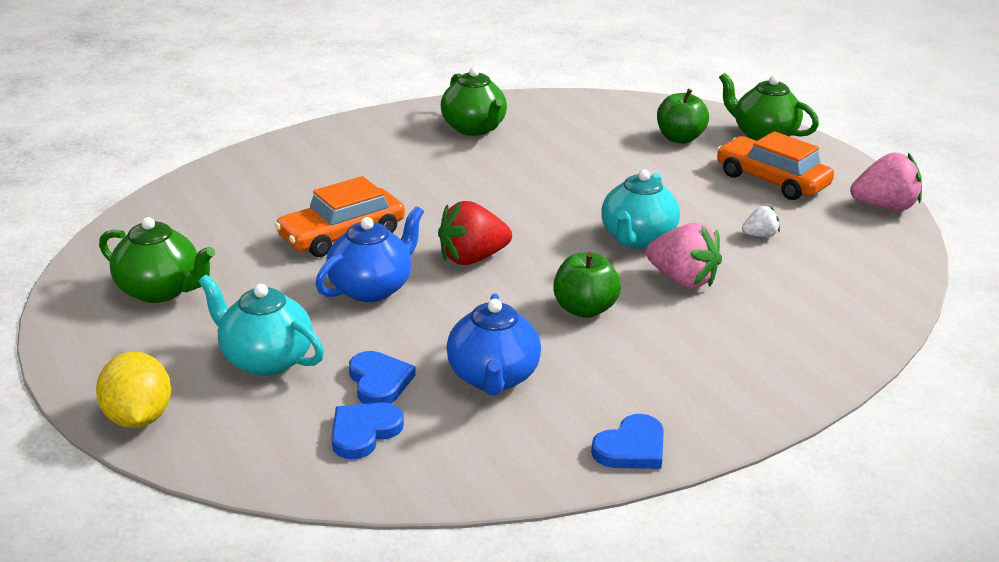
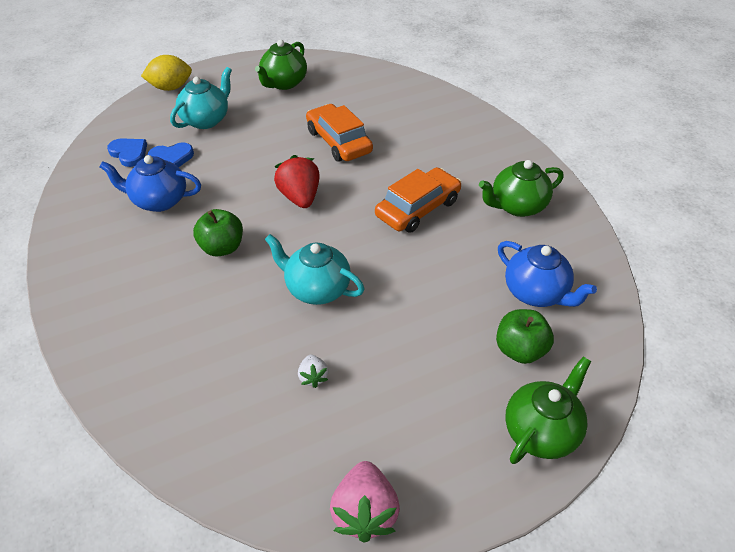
camera: 95 degrees right, 15 degrees up
blue teapot [316,206,424,302] -> blue teapot moved to [498,241,597,307]
blue heart [591,414,664,469] -> none
pink strawberry [646,223,722,288] -> none
orange car [717,131,834,200] -> orange car moved to [375,167,461,233]

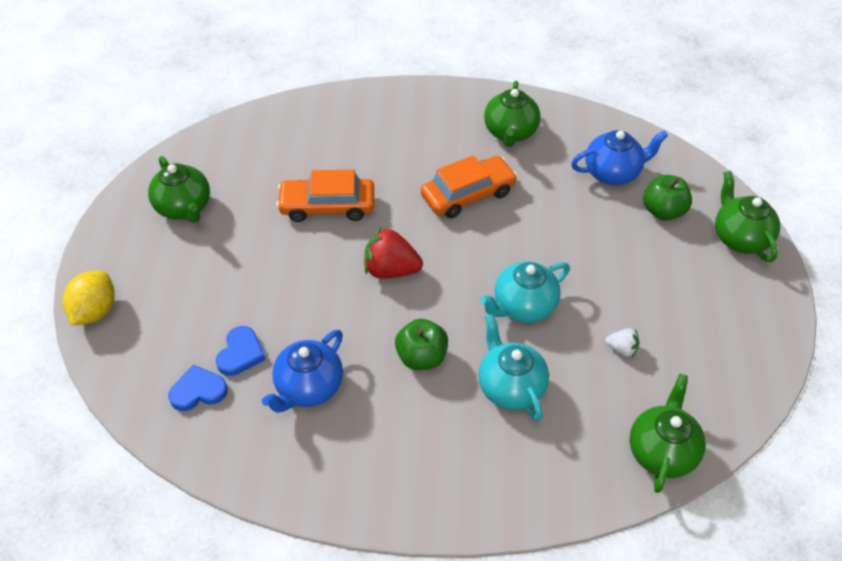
camera: 60 degrees left, 5 degrees up
turquoise teapot [170,67,232,129] -> turquoise teapot moved to [478,314,549,421]
pink strawberry [330,461,400,543] -> none
orange car [375,167,461,233] -> orange car turned 75 degrees clockwise [421,155,517,218]
none -> green teapot [630,374,706,493]

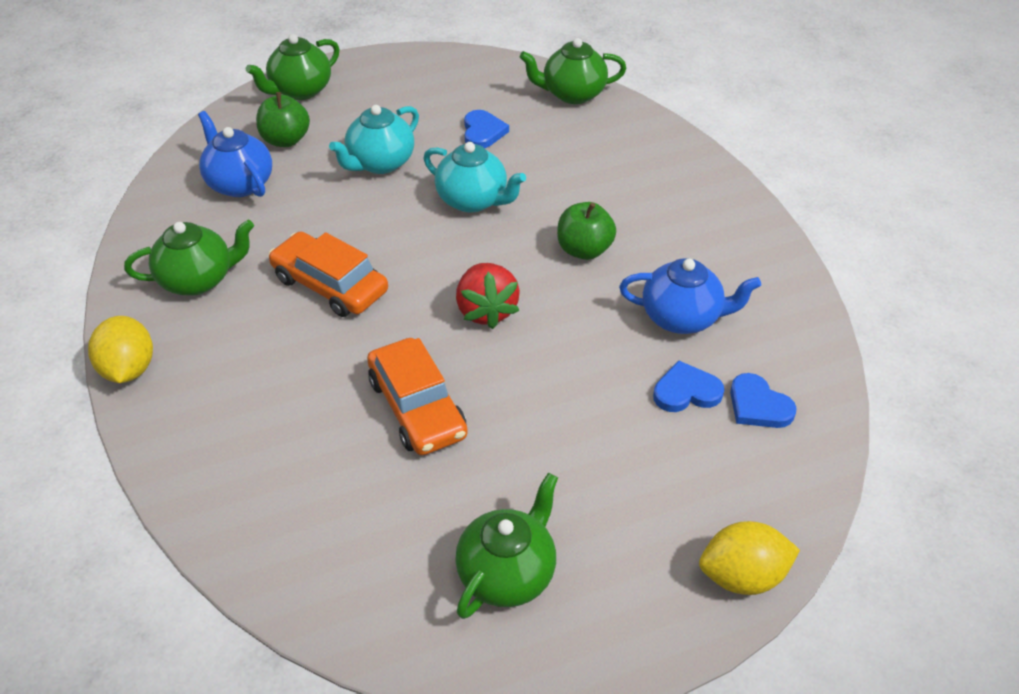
camera: 115 degrees left, 5 degrees down
turquoise teapot [478,314,549,421] -> turquoise teapot moved to [329,105,419,174]
white strawberry [606,328,639,357] -> blue heart [464,110,509,148]
none -> yellow lemon [88,316,153,383]

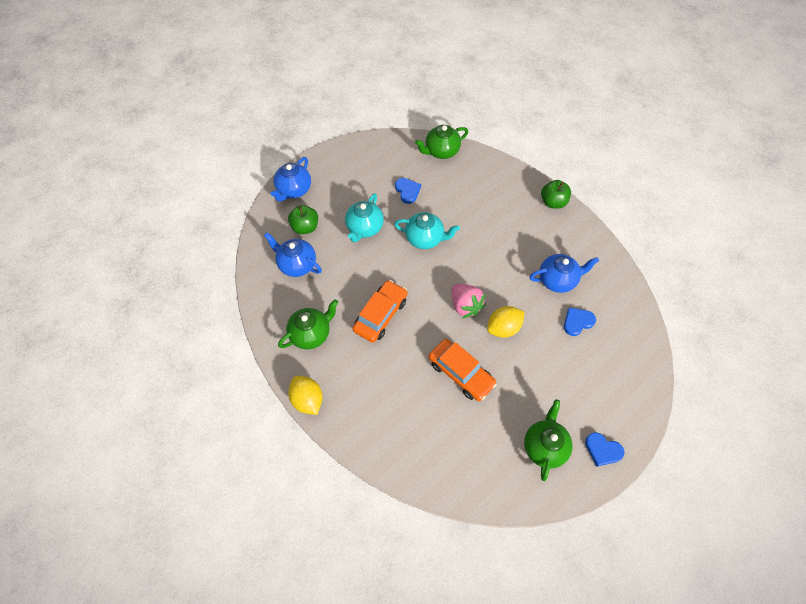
camera: 20 degrees left, 15 degrees up
green teapot [246,34,340,100] -> blue teapot [270,157,311,202]
orange car [269,231,388,317] -> orange car turned 105 degrees clockwise [352,280,407,343]
red strawberry [456,263,520,329] -> pink strawberry [452,284,486,318]
green apple [557,202,616,260] -> green apple moved to [541,180,571,209]
yellow lemon [699,521,800,595] -> yellow lemon moved to [487,306,525,338]
blue heart [730,373,797,428] -> blue heart moved to [585,432,625,467]

